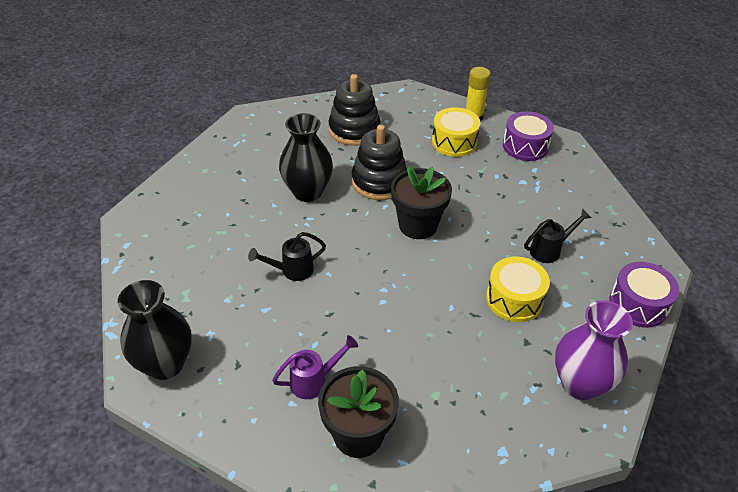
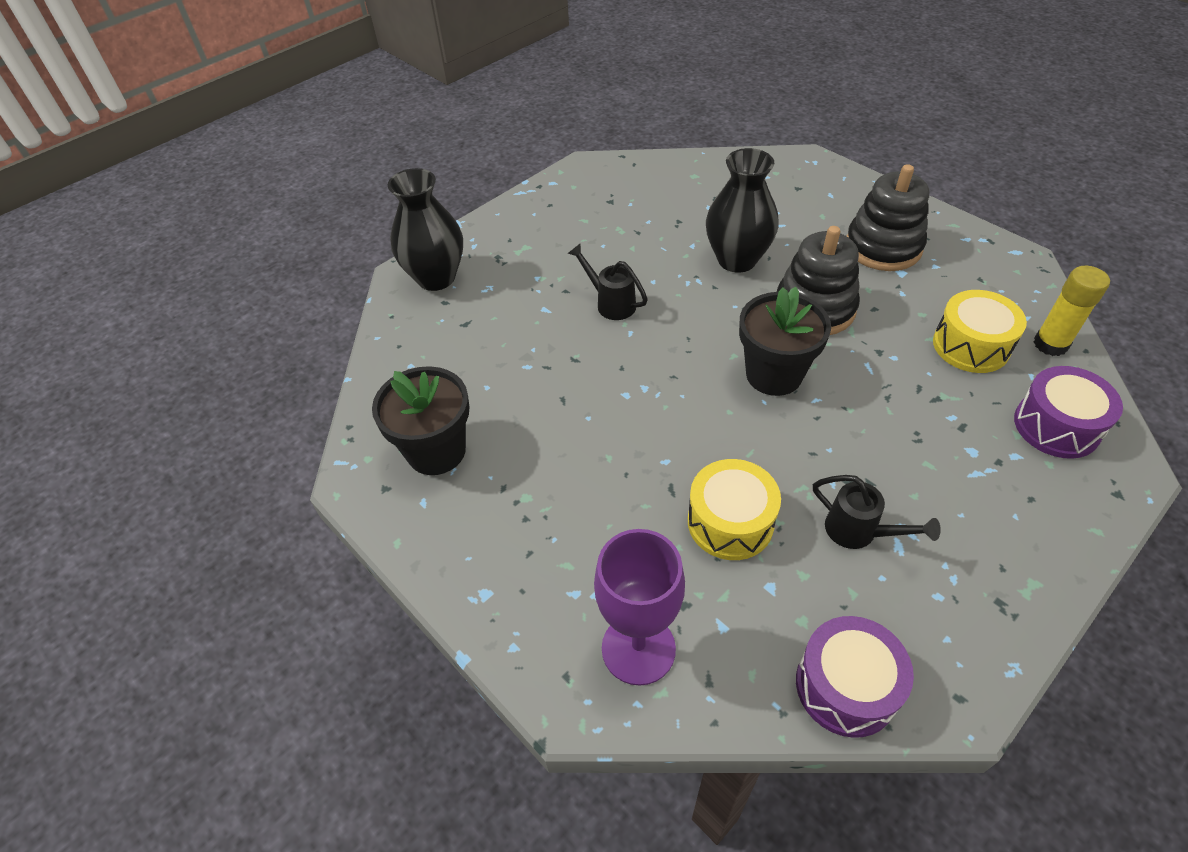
camera: 65 degrees right, 5 degrees up
purple watering can [272,335,358,399] -> none
purple vase [555,300,633,400] -> purple goblet [594,529,685,686]

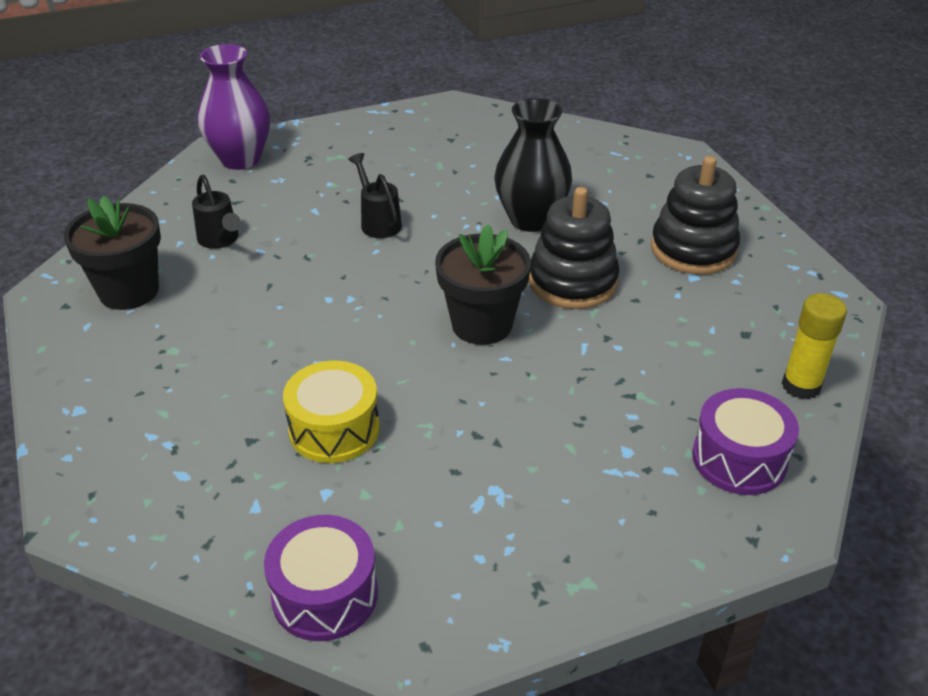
camera: 20 degrees right, 10 degrees down
black vase [388,168,463,291] -> purple vase [198,44,270,170]
purple goblet [594,529,685,686] -> none
black watering can [813,475,941,549] -> black watering can moved to [192,175,241,249]
yellow drum [933,290,1027,373] -> none

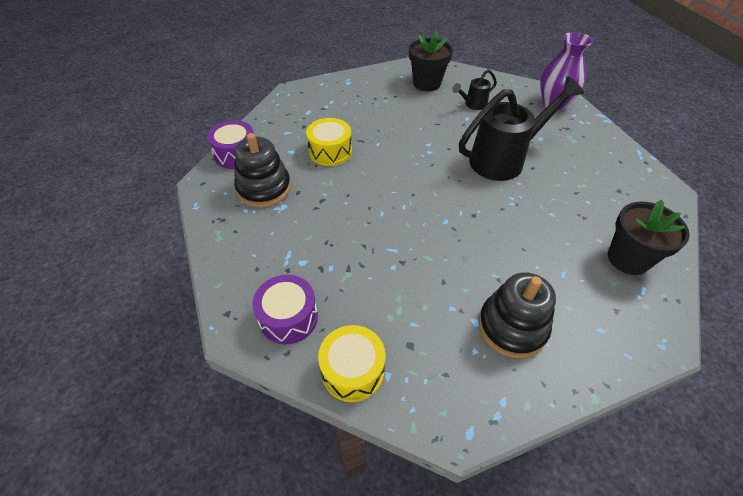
camera: 90 degrees right, 10 degrees up
black watering can [348,153,402,238] -> black watering can [459,76,584,181], size x2.13
black flower pot [435,224,531,345] -> black flower pot moved to [608,199,690,275]
black vase [495,98,572,232] -> none
black stacking toy [529,187,619,309] -> black stacking toy moved to [234,133,291,208]
yellow glue stick [782,293,847,400] -> yellow drum [318,325,386,402]

